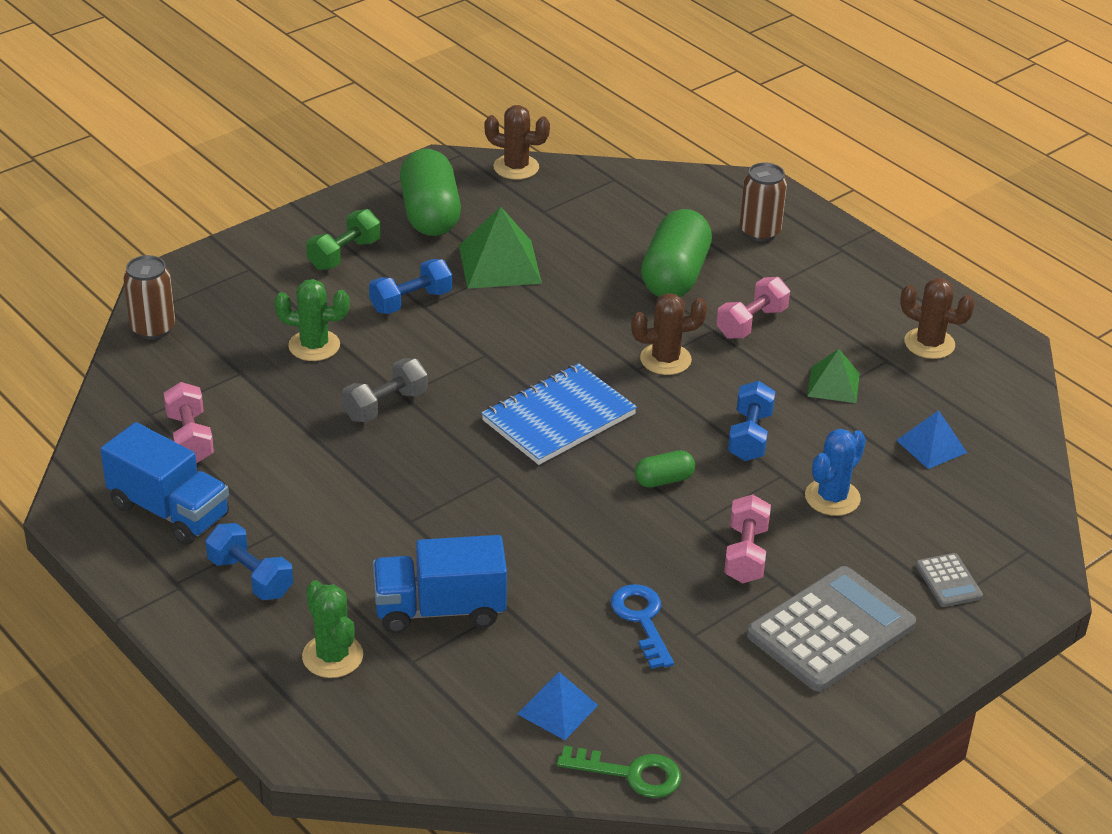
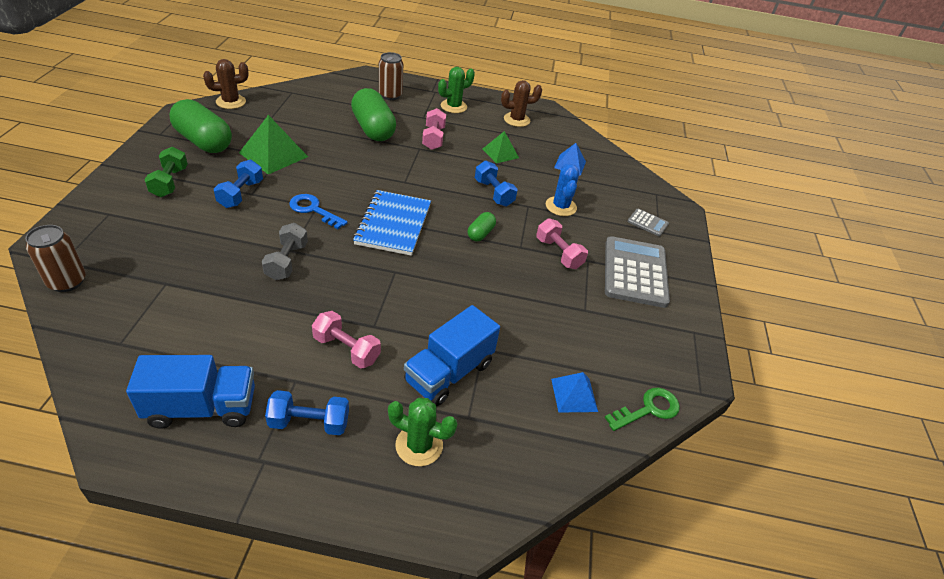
camera: 45 degrees left, 5 degrees up
pink dumbbell [164,382,214,463] -> pink dumbbell moved to [312,311,381,369]
green cactus [274,279,350,361] -> green cactus moved to [438,67,475,113]
blue key [611,584,674,669] -> blue key moved to [289,194,348,229]
brown cactus [631,293,707,375] -> none

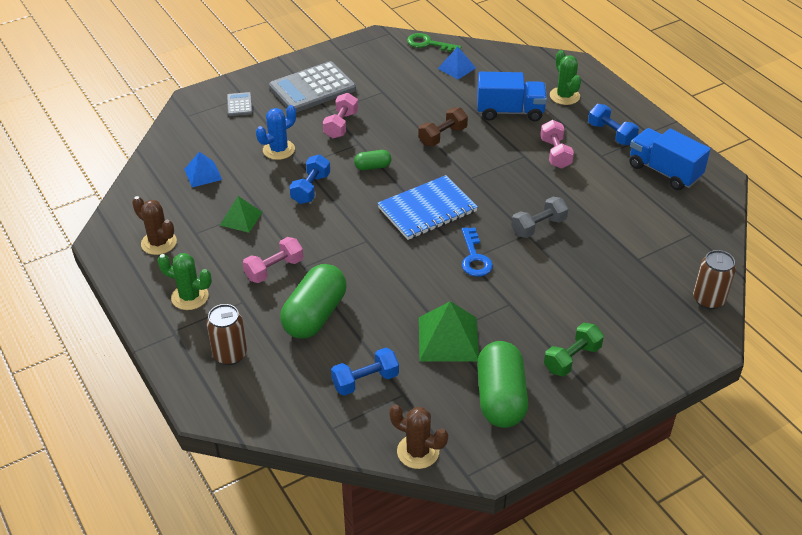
camera: 125 degrees left, 0 degrees up
blue dumbbell [214,160,263,208] -> blue dumbbell moved to [331,348,399,396]
none -> brown dumbbell [418,107,468,146]

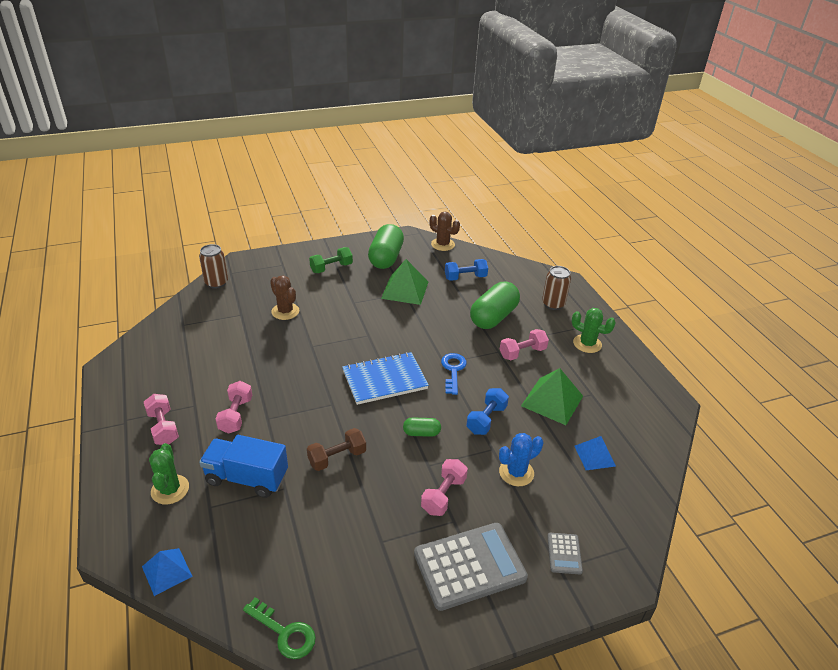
camera: 170 degrees left, 5 degrees down
brown cactus [132,196,177,255] -> brown cactus moved to [270,275,299,320]
green pyramid [220,196,262,233] -> green pyramid [521,368,583,425], size x1.62
blue pyramid [438,47,476,79] -> blue pyramid moved to [142,548,193,596]
blue key [462,227,493,277] -> blue key moved to [441,353,467,395]
grey dumbbell [511,197,569,238] -> none
blue dumbbell [588,104,639,145] -> pink dumbbell [144,394,179,445]
blue truck [629,128,710,190] -> none

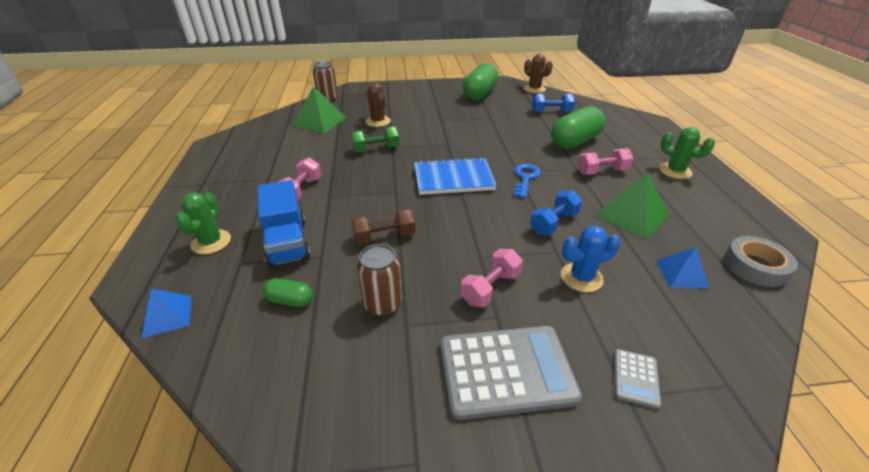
camera: 15 degrees right, 0 degrees up
pink dumbbell [144,394,179,445] -> none
blue truck [199,435,288,498] -> blue truck turned 135 degrees counterclockwise [258,180,311,267]
green key [243,597,316,659] -> none
green dumbbell [309,247,353,273] -> green dumbbell moved to [351,127,399,152]
green pyramid [381,259,428,305] -> green pyramid moved to [292,86,346,133]
green capsule [403,417,441,437] -> green capsule moved to [263,278,313,307]
brown can [542,266,571,310] -> brown can moved to [357,244,402,316]
none -> grey tape [724,236,798,287]

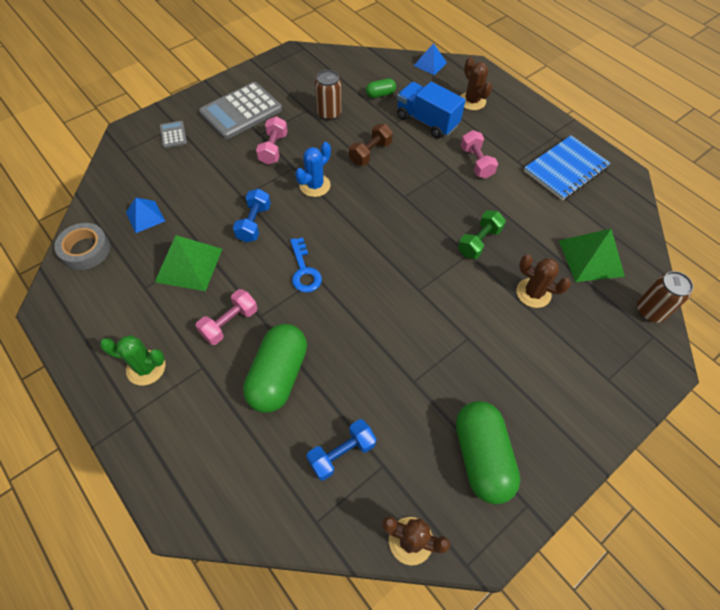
camera: 145 degrees right, 20 degrees up
green cactus [175,192,231,254] -> brown cactus [460,57,492,110]
blue notebook [414,157,497,195] -> blue notebook moved to [524,136,610,200]
blue cactus [561,226,620,292] -> blue cactus moved to [295,142,331,197]

